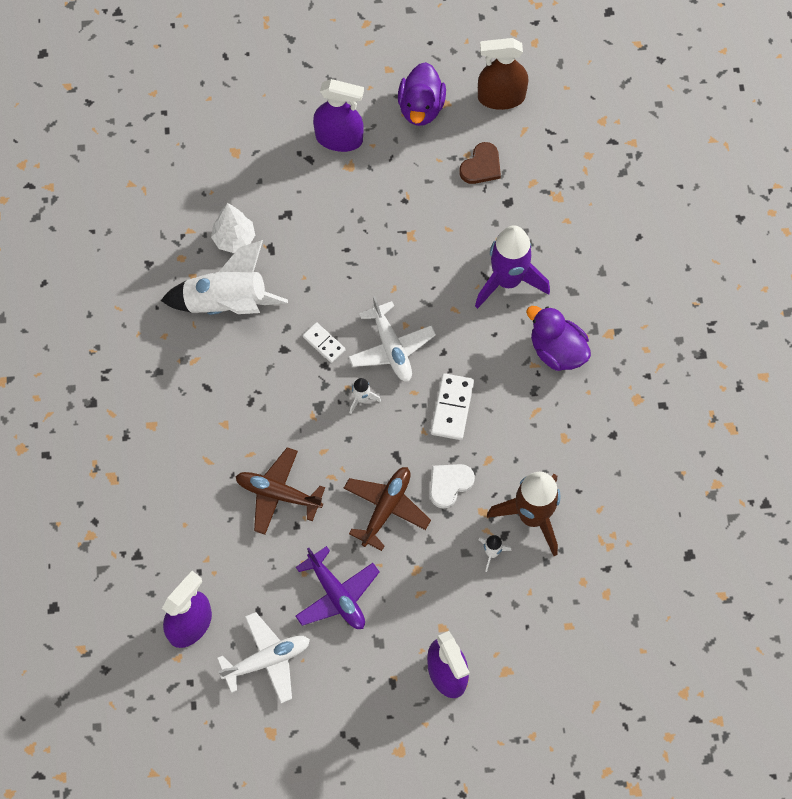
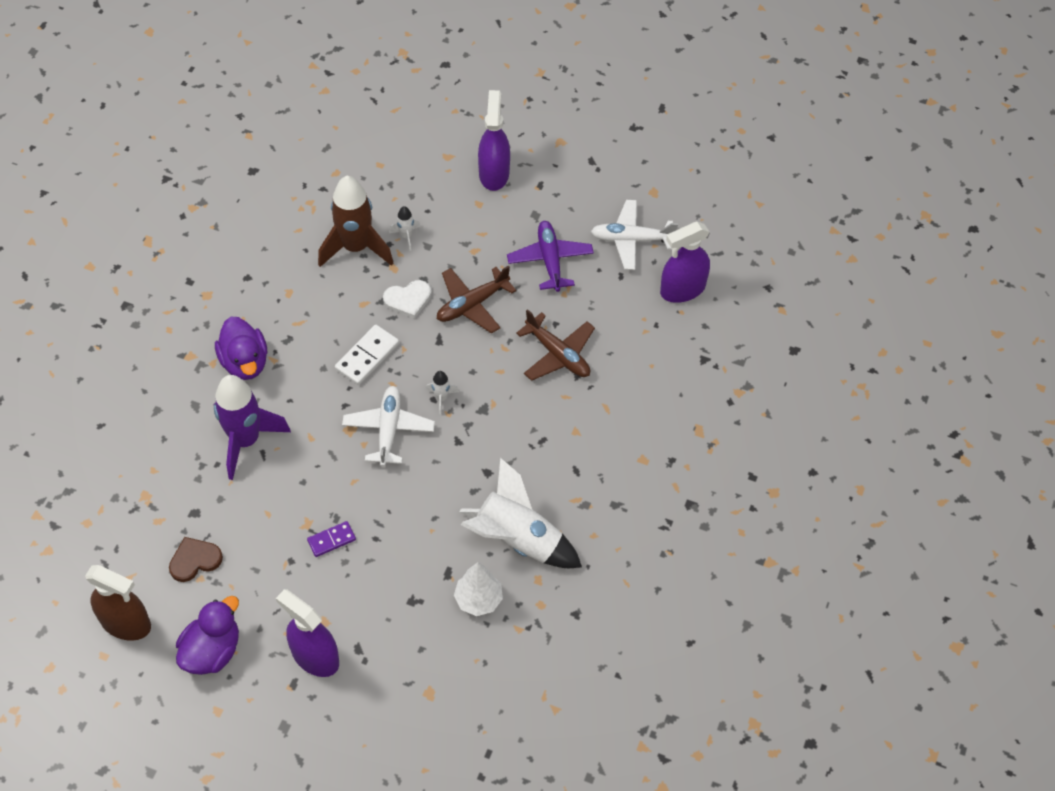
camera: 155 degrees left, 10 degrees down
white domino [303,322,346,363] -> none
none -> purple domino [307,521,356,557]

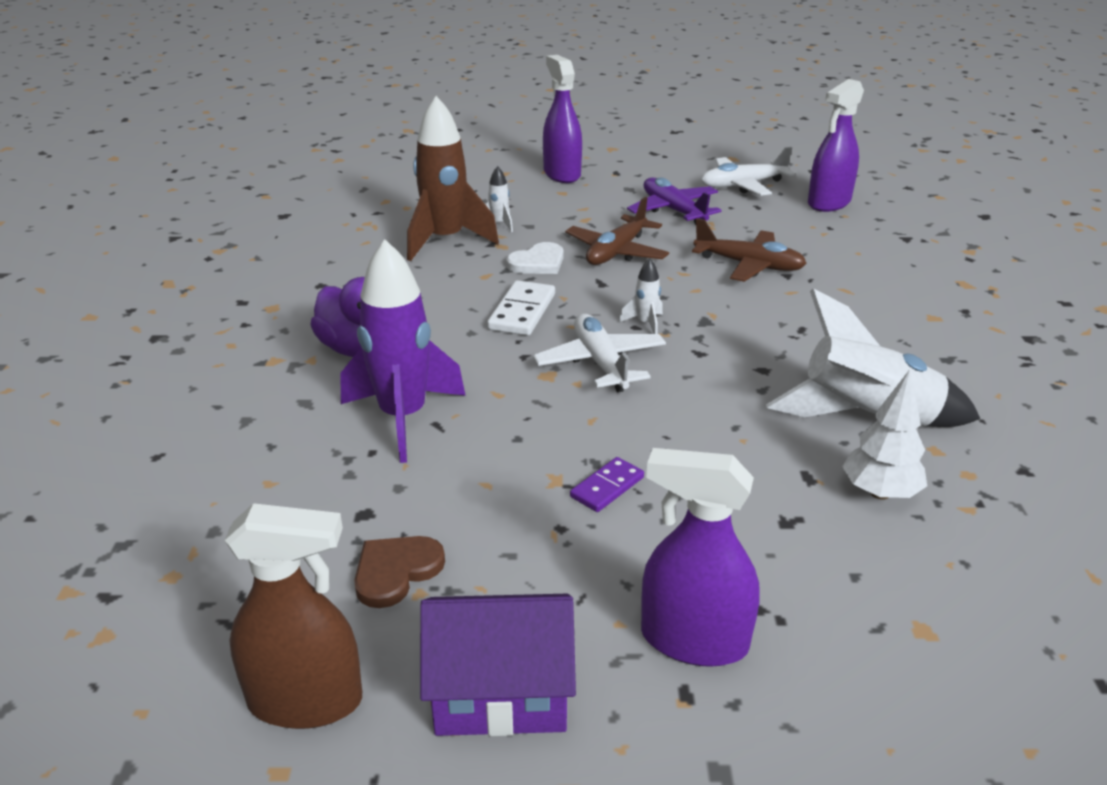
camera: 20 degrees left, 25 degrees down
purple duck [176,596,239,675] -> purple house [420,594,576,736]

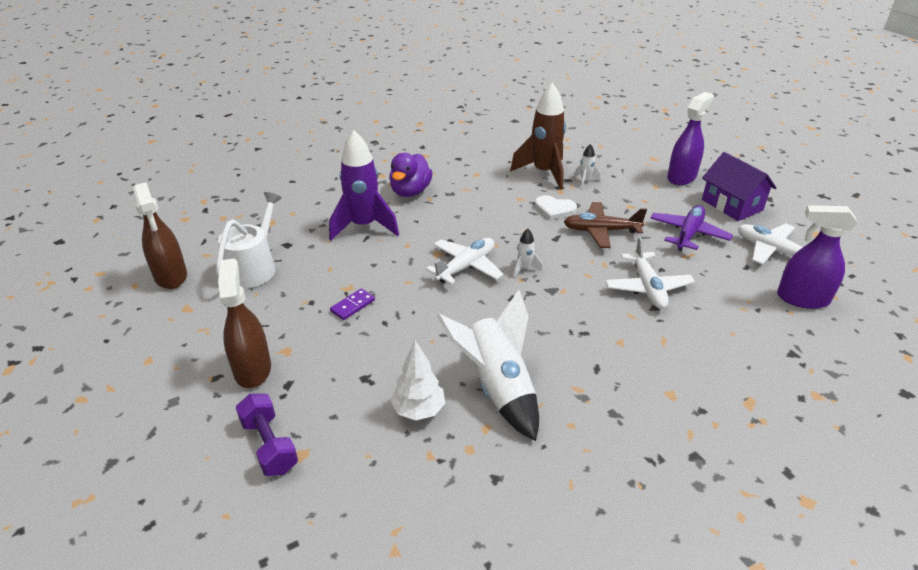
camera: 60 degrees right, 5 degrees up
brown heart [354,536,445,608] -> white watering can [216,192,282,288]
purple house [420,594,576,736] -> purple house moved to [702,152,777,221]
white domino [487,280,555,336] -> none
purple domino [570,457,644,512] -> purple domino turned 60 degrees counterclockwise [330,288,375,320]
purple spray bottle [641,448,759,667] -> brown spray bottle [218,258,271,388]
brown plane [692,218,807,282] -> white plane [605,237,695,309]
none -> purple dumbbell [236,394,298,476]

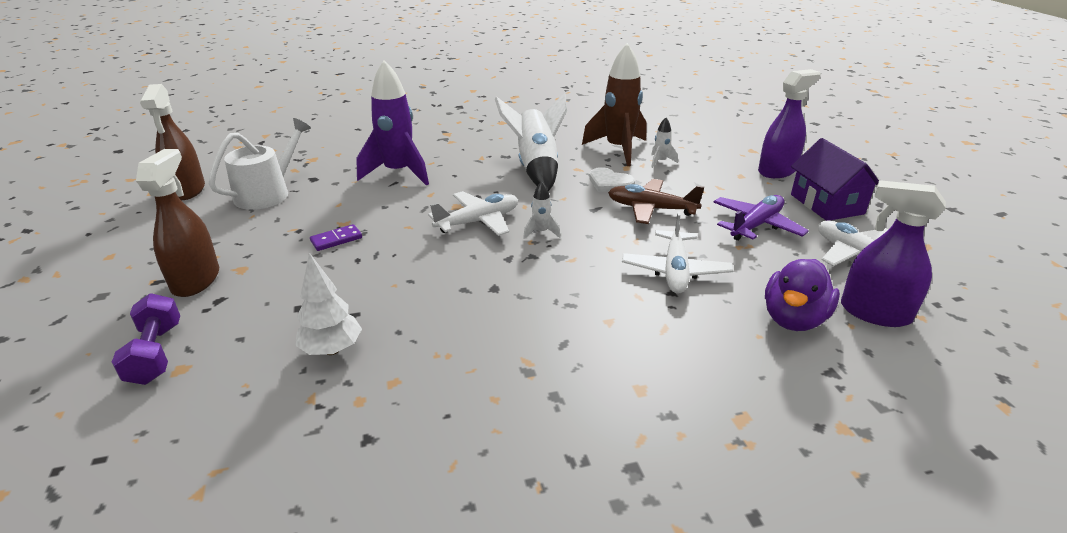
camera: 15 degrees right, 5 degrees down
purple duck [389,153,433,197] -> purple duck moved to [765,259,840,331]
white rocket [437,290,539,441] -> white rocket moved to [495,93,567,191]

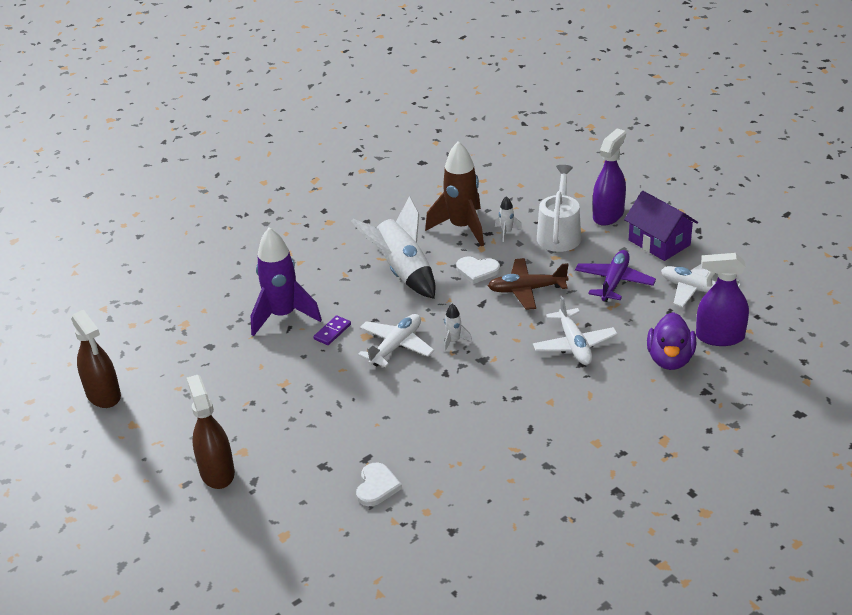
camera: 20 degrees left, 5 degrees up
purple dumbbell [112,293,180,385] -> none
white watering can [209,118,311,210] -> white watering can moved to [537,165,581,252]
white tree [295,253,362,355] -> white heart [356,463,402,506]
purple domino [310,224,362,251] -> purple domino moved to [313,315,351,345]

